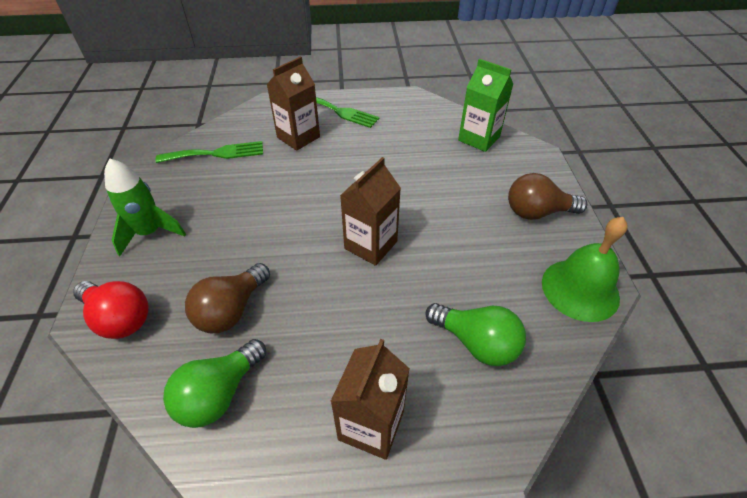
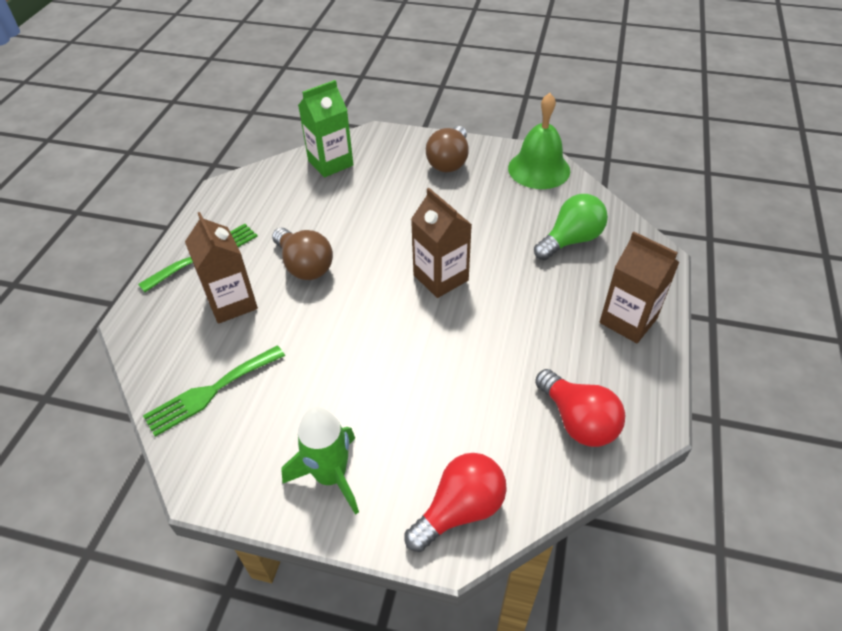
camera: 70 degrees left, 0 degrees up
green fork [156,141,263,163] -> green fork turned 135 degrees counterclockwise [143,345,285,437]
green light bulb [163,339,266,428] -> red light bulb [535,369,625,447]
brown light bulb [185,263,270,333] -> brown light bulb moved to [272,228,333,280]

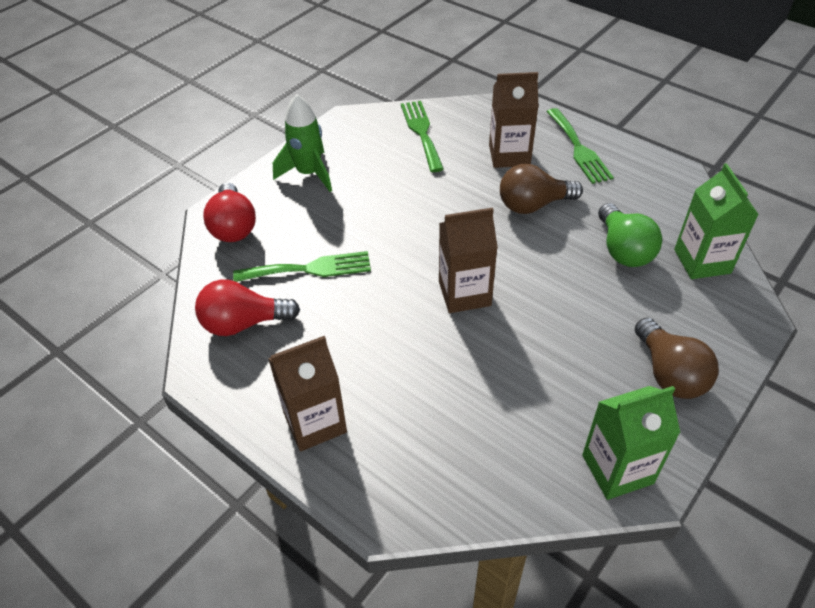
camera: 115 degrees right, 0 degrees up
brown light bulb [426,126,469,172] -> brown light bulb turned 150 degrees counterclockwise [635,318,719,399]
green bell [508,93,570,189] -> green carton [582,386,680,500]
green light bulb [534,194,608,260] -> green light bulb moved to [598,203,662,267]
none -> green fork [233,251,371,282]

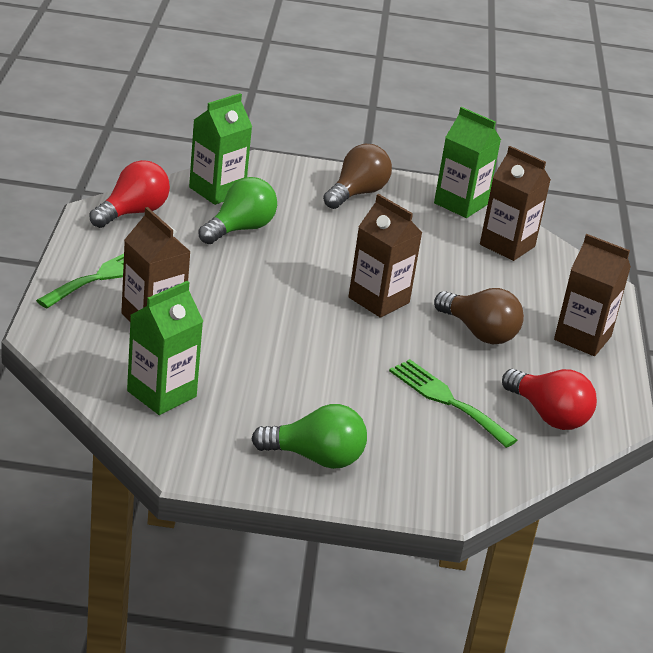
camera: 130 degrees left, 15 degrees down
red light bulb [203,183,256,242] -> red light bulb moved to [89,160,170,228]
green rocket [273,94,332,192] -> green light bulb [251,404,367,469]
green fork [401,101,444,172] -> green carton [127,281,203,415]
brown light bulb [500,164,583,214] -> brown light bulb moved to [434,288,524,344]
none -> brown carton [480,146,551,261]

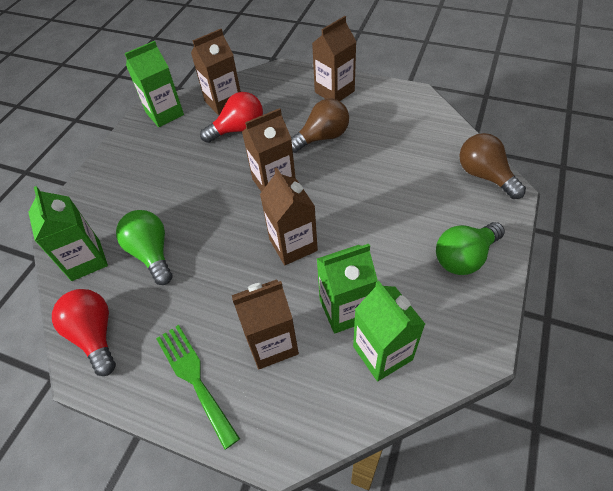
camera: 65 degrees left, 20 degrees up
green light bulb [251,404,367,469] -> green light bulb turned 150 degrees counterclockwise [436,222,505,275]
brown light bulb [323,144,392,209] -> brown light bulb moved to [459,133,526,199]
green fork [389,359,517,448] -> none
red light bulb [502,369,597,430] -> red light bulb moved to [200,92,263,143]
none -> brown carton [260,167,318,265]
none -> green carton [317,244,378,334]

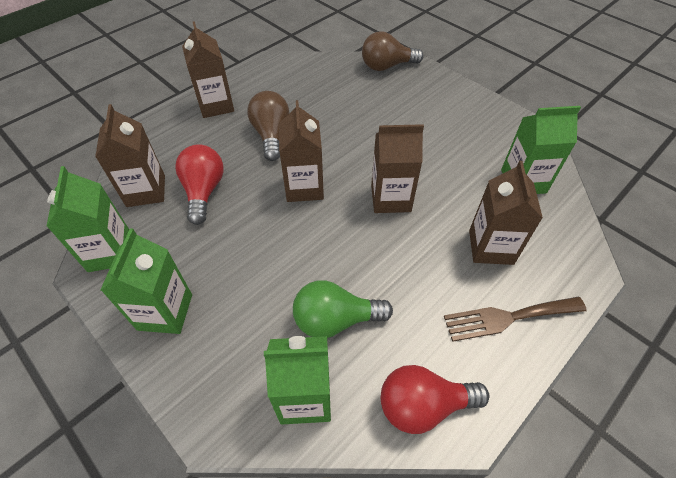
camera: 70 degrees left, 0 degrees up
green fork [156,325,240,450] -> brown fork [444,297,587,342]
green carton [317,244,378,334] -> green carton moved to [100,229,192,334]
green light bulb [436,222,505,275] -> none

